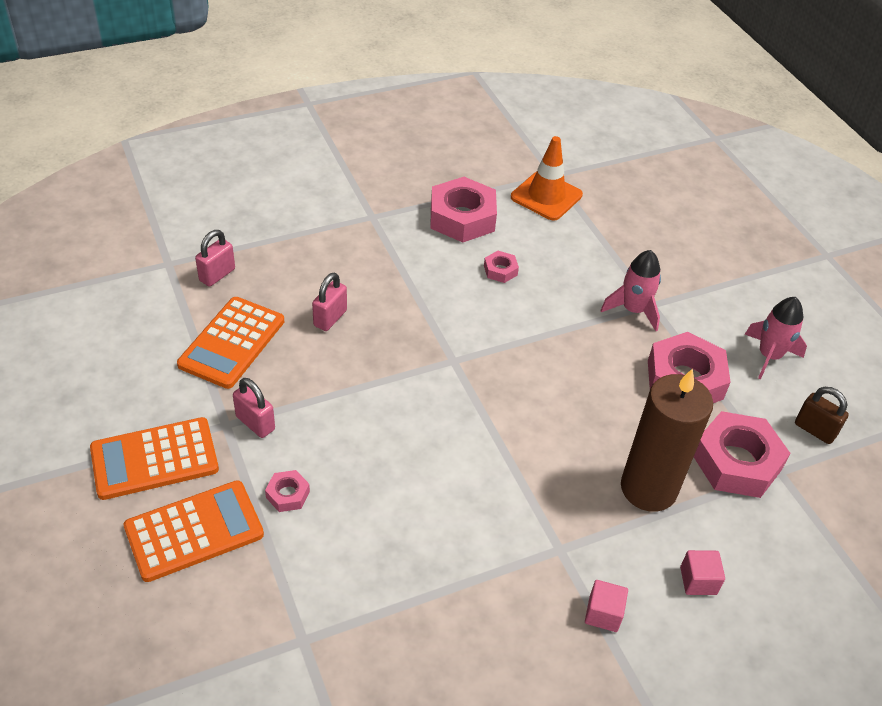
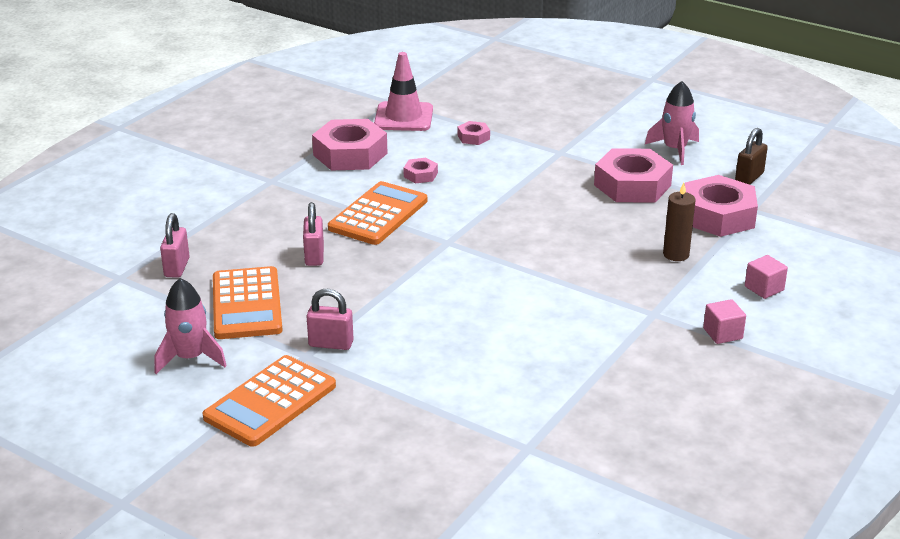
camera: 30 degrees left, 15 degrees down
orange calculator [124,480,264,582] -> orange calculator moved to [328,181,427,245]
pink nut [265,470,310,512] -> pink nut moved to [458,121,490,145]
orange traffic cone [511,136,583,221] -> pink traffic cone [374,52,433,131]
pink rocket [600,250,661,331] -> pink rocket moved to [154,278,227,374]
brown candle [621,368,713,512] -> brown candle [663,182,696,261], size x0.50
brown padlock [795,387,849,444] -> brown padlock turned 60 degrees counterclockwise [735,128,768,185]

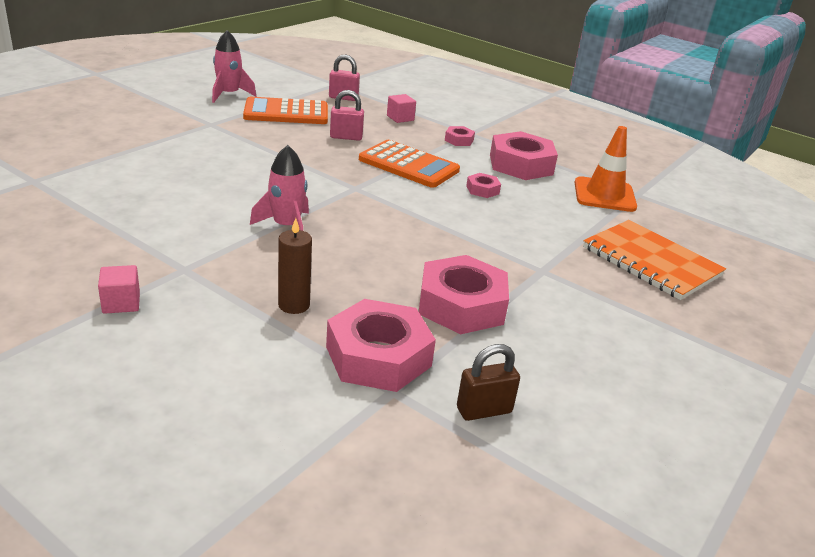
camera: 90 degrees right, 0 degrees up
orange calculator [203,355,336,447] -> none
pink padlock [307,289,354,350] -> none
pink traffic cone [374,52,433,131] -> orange traffic cone [574,126,637,212]
pink nut [458,121,490,145] -> pink nut moved to [445,126,475,146]
pink rocket [645,81,699,165] -> pink rocket moved to [250,145,309,231]
brown padlock [735,128,768,185] -> brown padlock turned 60 degrees counterclockwise [457,344,520,421]
pink cube [745,255,788,299] -> pink cube moved to [387,94,416,123]
none -> orange notebook [583,220,726,300]

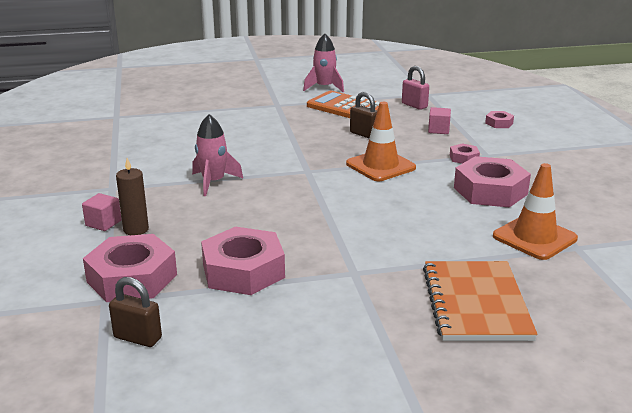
camera: 45 degrees right, 5 degrees down
pink cube [98,265,140,314] -> pink cube moved to [82,193,122,231]
pink padlock [330,90,364,141] -> brown padlock [350,92,377,138]
orange calculator [359,140,460,188] -> orange traffic cone [346,102,416,181]
pink nut [466,173,501,198] -> pink nut moved to [485,111,514,128]

